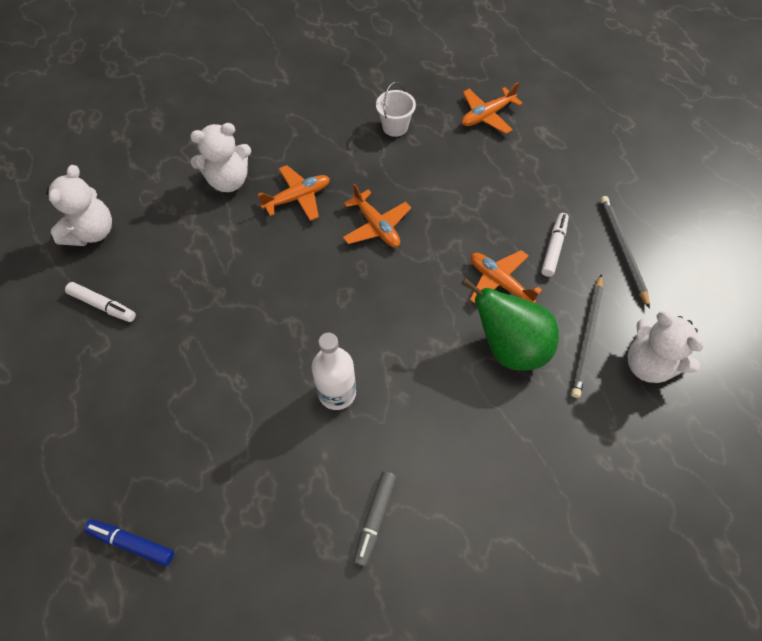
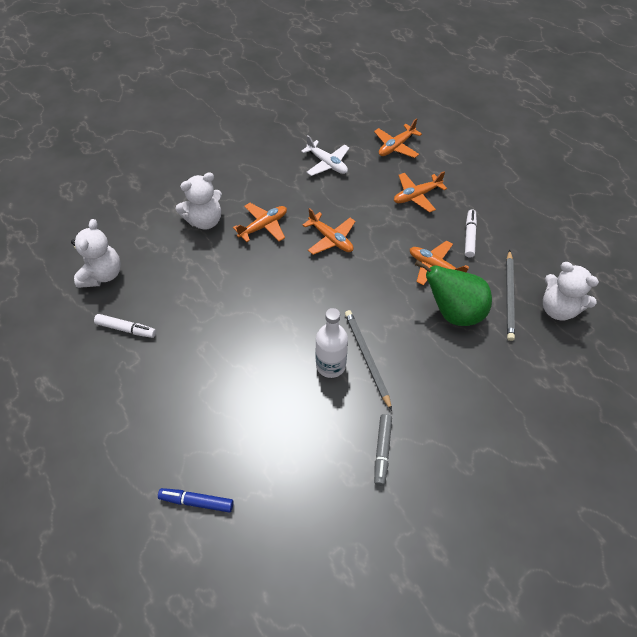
camera: 10 degrees left, 5 degrees down
white bucket [376,82,416,137] -> white plane [301,135,349,176]
grey pencil [600,196,650,309] -> grey pencil moved to [345,310,392,411]
none -> orange plane [394,171,447,213]

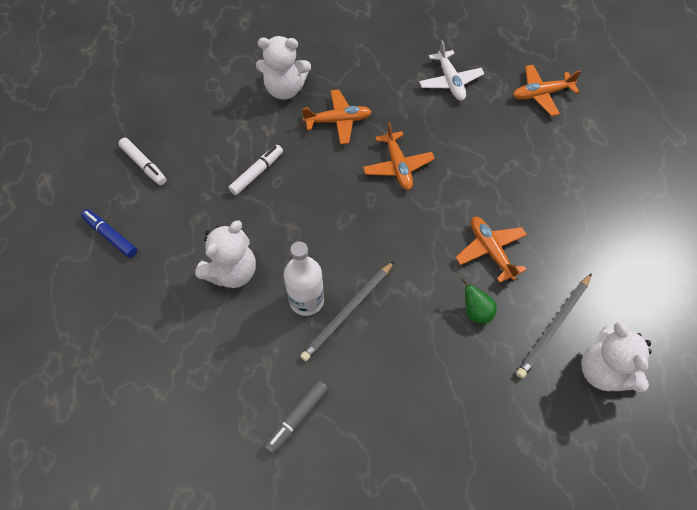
camera: 30 degrees right, 5 degrees up
white teddy bear [71,219,121,288] -> white teddy bear moved to [195,220,256,288]
blue marker [158,488,234,513] -> blue marker moved to [81,209,137,258]
grey pencil [345,310,392,411] -> grey pencil turned 150 degrees counterclockwise [300,261,394,361]
orange plane [394,171,447,213] -> none
green pear [415,260,492,326] -> green pear [461,278,497,324], size x0.46
white marker [465,209,477,258] -> white marker moved to [228,145,283,195]

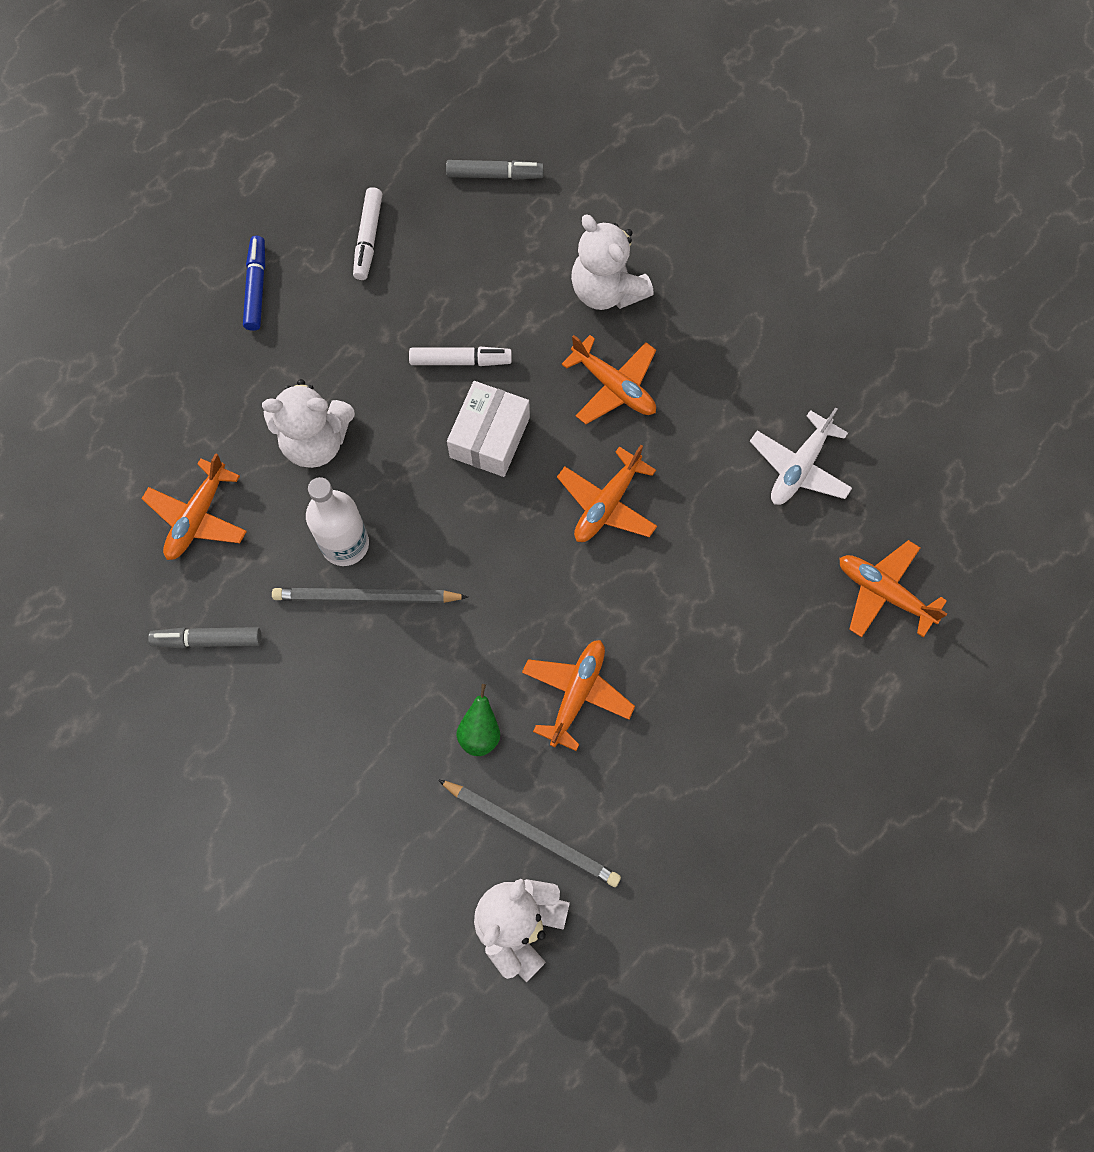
camera: 50 degrees right, 10 degrees up
grey pencil [516,273,592,379] -> grey pencil turned 150 degrees counterclockwise [438,779,621,887]
none -> orange plane [141,453,247,560]
none -> grey marker [446,160,544,180]
none -> white box [447,381,530,477]

